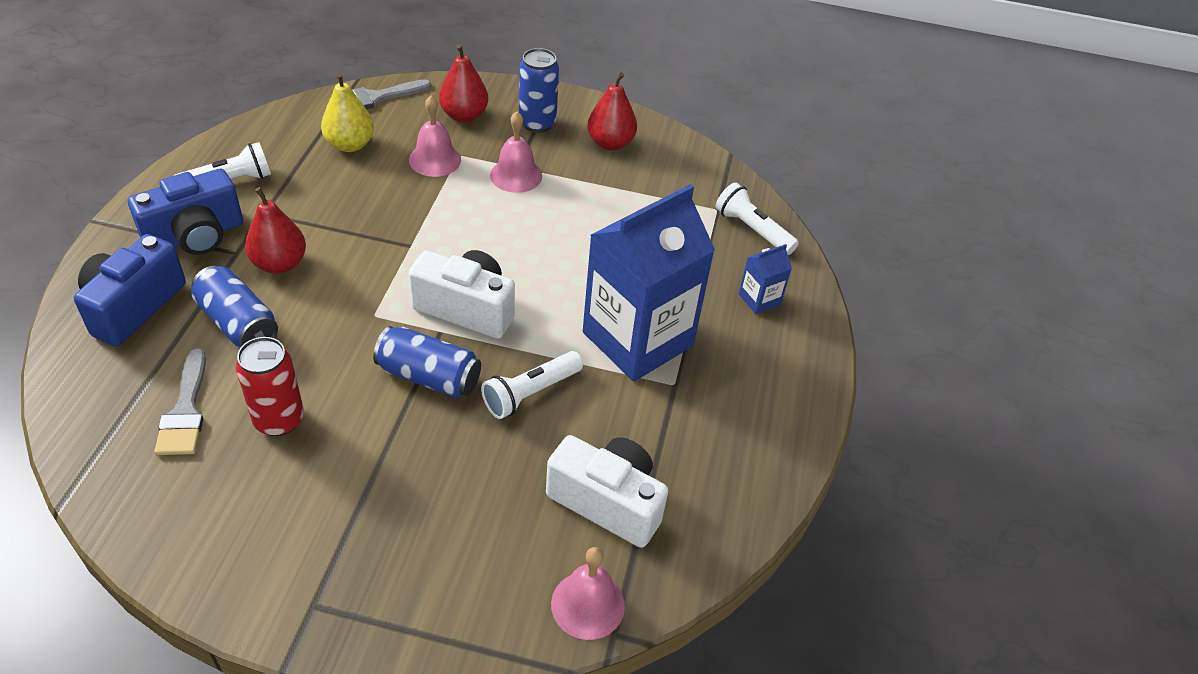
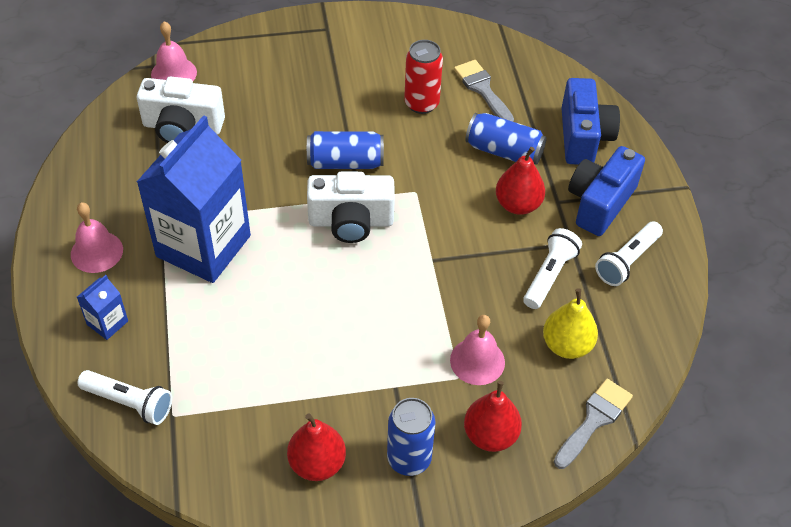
camera: 160 degrees right, 5 degrees up
white flashlight [481,351,583,419] -> white flashlight moved to [523,228,582,309]
pink bell [490,112,542,193] -> pink bell moved to [71,202,123,273]

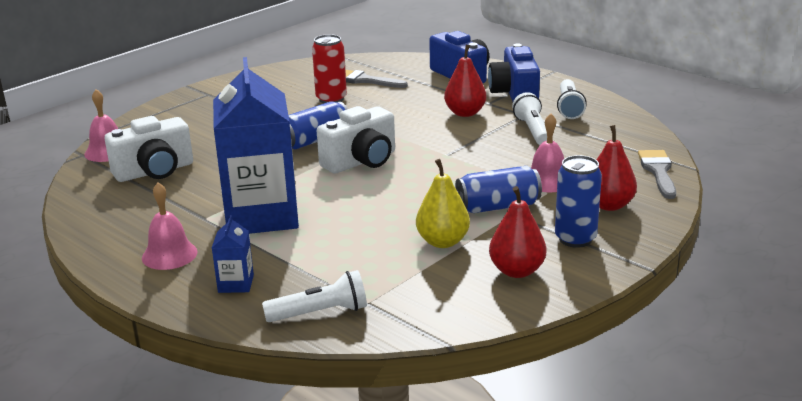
camera: 35 degrees left, 25 degrees down
blue can [465,113,547,165] -> blue can moved to [455,166,542,213]
yellow pear [543,288,598,359] -> yellow pear moved to [416,159,470,248]

